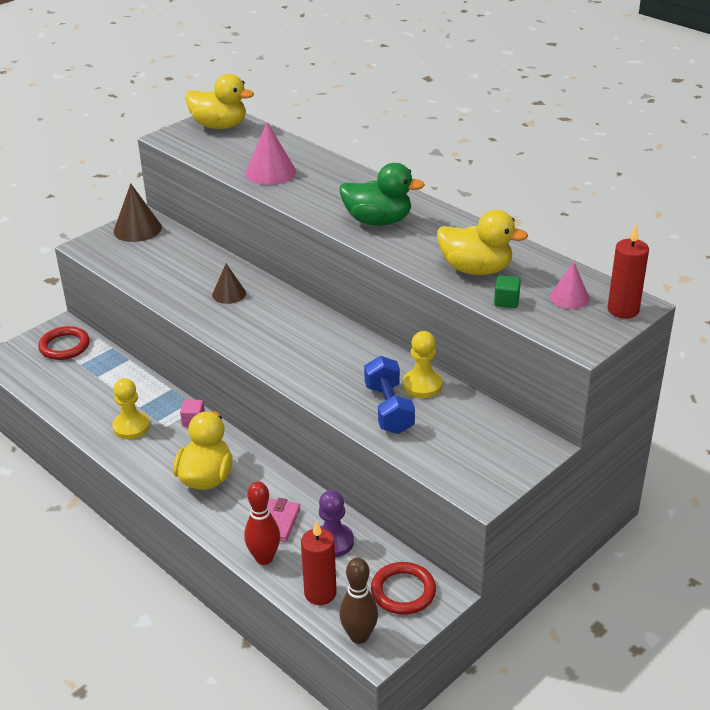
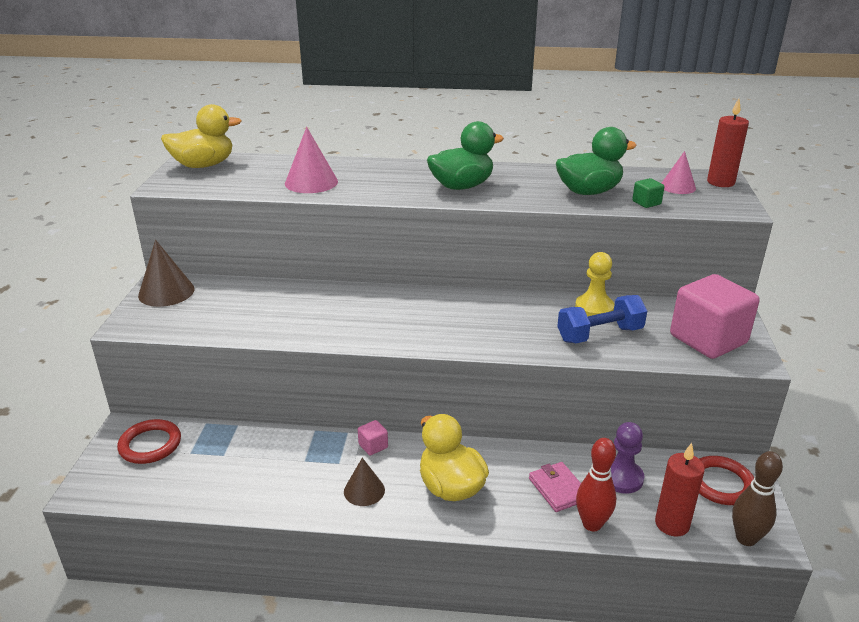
camera: 40 degrees left, 5 degrees down
yellow pawn [112,378,150,439] -> none
brown cone [212,264,246,304] -> brown cone moved to [344,458,385,506]
blue dumbbell [364,356,415,434] -> blue dumbbell turned 60 degrees counterclockwise [557,295,647,343]
yellow duck [437,210,528,275] -> green duck [556,127,637,195]
none -> pink cube [670,274,759,359]

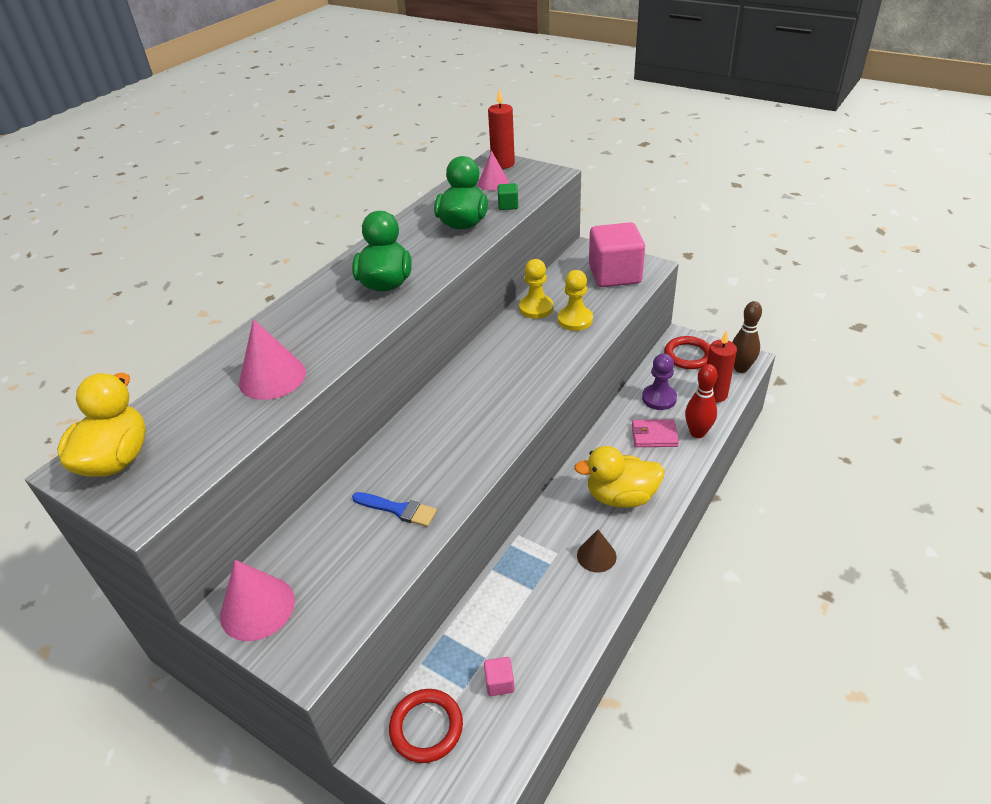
camera: 60 degrees left, 10 degrees up
brown cone [138,240,194,307] -> pink cone [220,560,295,641]
pink cube [358,420,388,456] -> pink cube moved to [484,657,515,696]
blue dumbbell [557,295,647,343] -> yellow pawn [558,270,593,331]
none -> blue brush [352,492,437,527]

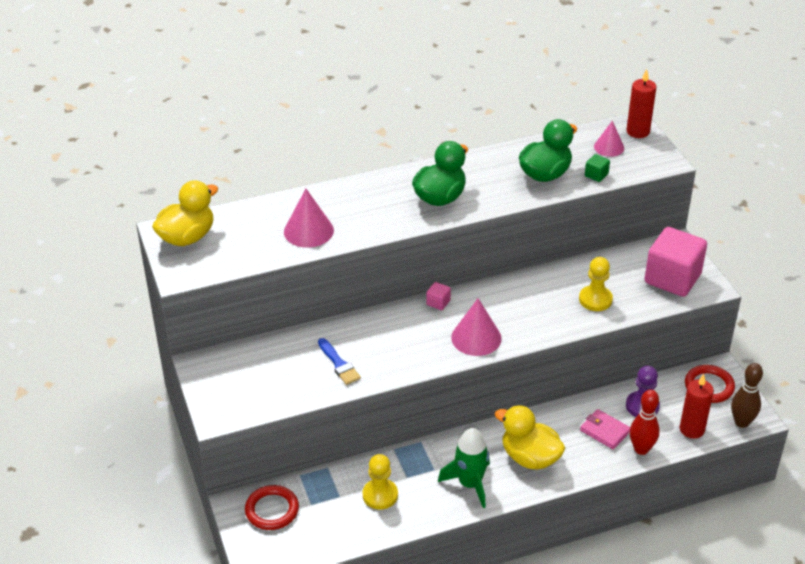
camera: 35 degrees right, 0 degrees up
pink cone [220,560,295,641] -> pink cone moved to [451,298,502,356]
pink cube [484,657,515,696] -> pink cube moved to [426,282,451,310]
yellow pawn [519,259,553,319] -> yellow pawn moved to [363,454,398,510]
brown cone [577,530,617,572] -> green rocket [438,428,490,508]

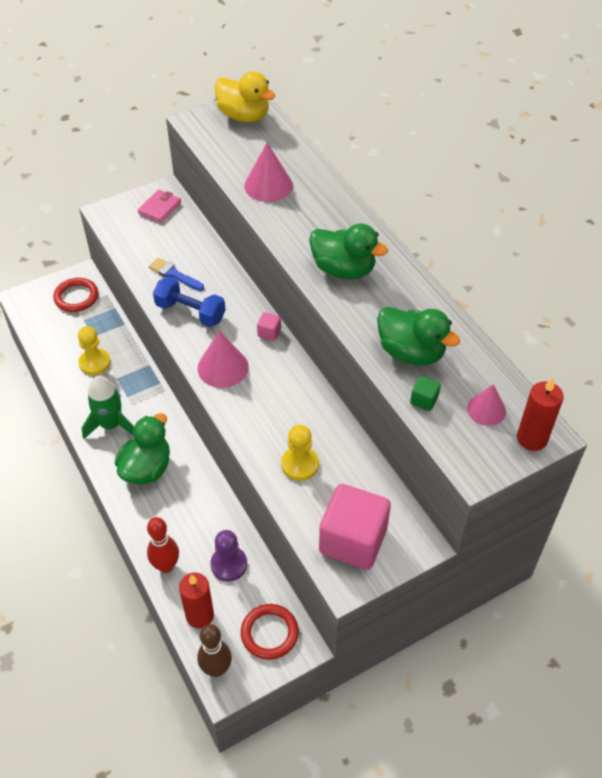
camera: 80 degrees right, 10 degrees up
blue brush [318,338,361,385] -> blue brush turned 75 degrees clockwise [149,258,204,291]
yellow duck [495,405,565,470] -> green duck [115,413,170,485]
pink wallet [580,409,630,449] -> pink wallet moved to [138,190,181,223]
none -> blue dumbbell [153,277,226,327]

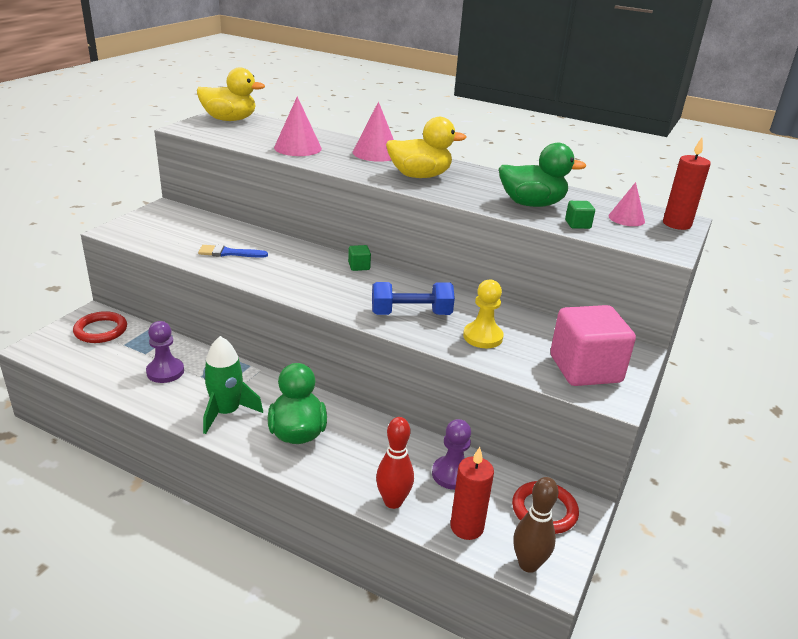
camera: 35 degrees left, 20 degrees down
yellow pawn [78,326,111,375] -> purple pawn [146,321,184,383]
pink wallet [138,190,181,223] -> none
blue dumbbell [153,277,226,327] -> blue dumbbell moved to [372,282,455,315]
pink cone [197,331,249,388] -> pink cone moved to [353,102,394,162]
pink cube [257,312,281,341] -> green cube [348,245,371,271]
green duck [309,224,388,279] -> yellow duck [386,117,466,178]

